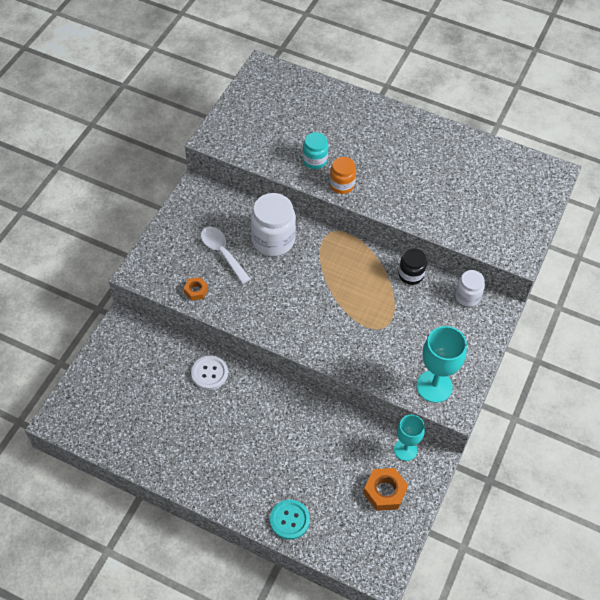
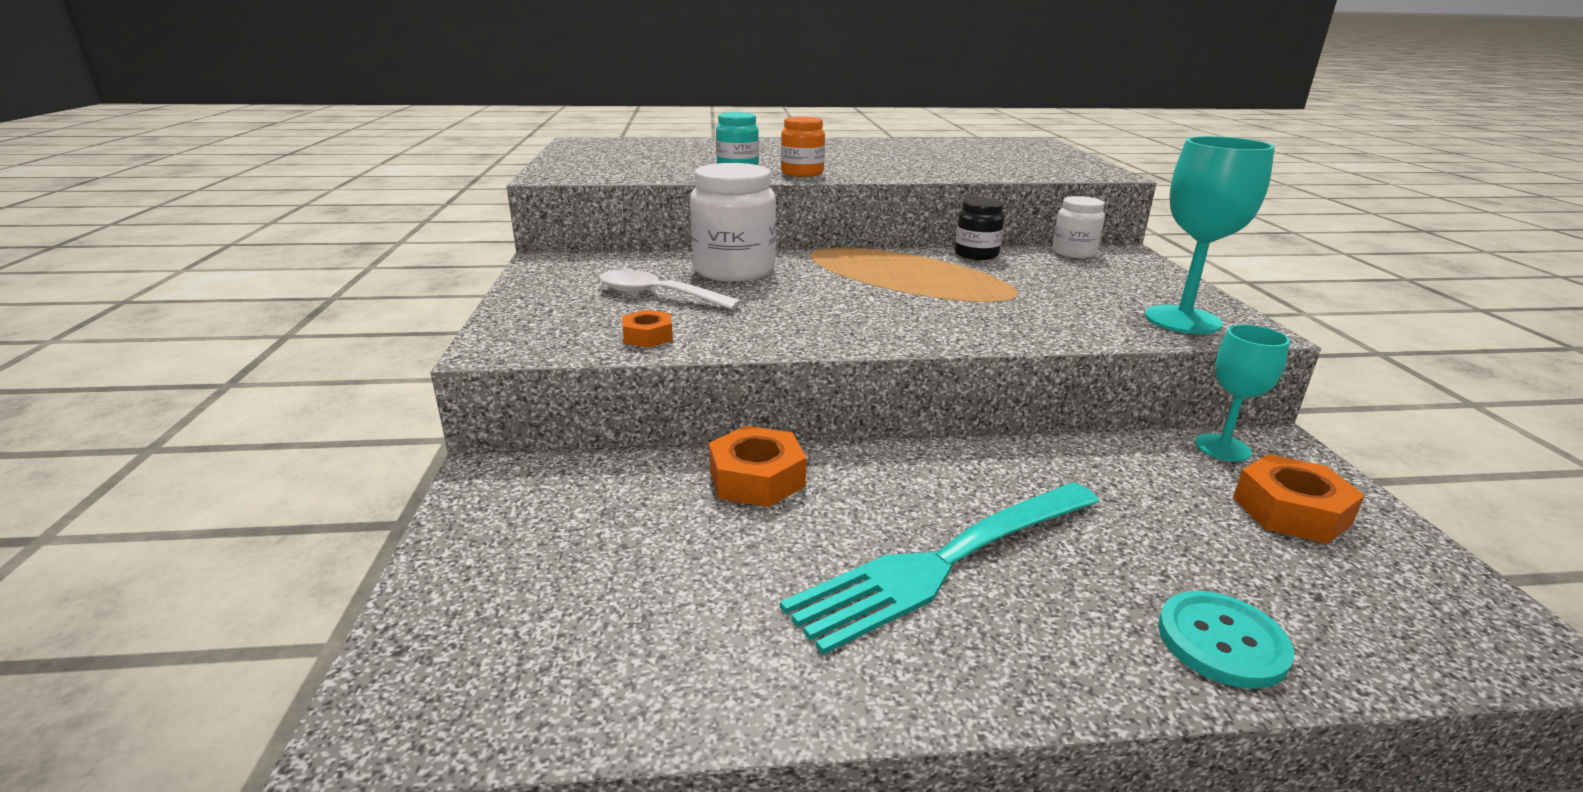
camera: 30 degrees left, 30 degrees down
white button [191,356,228,390] -> orange nut [709,426,806,507]
none -> turquoise fork [780,482,1099,655]

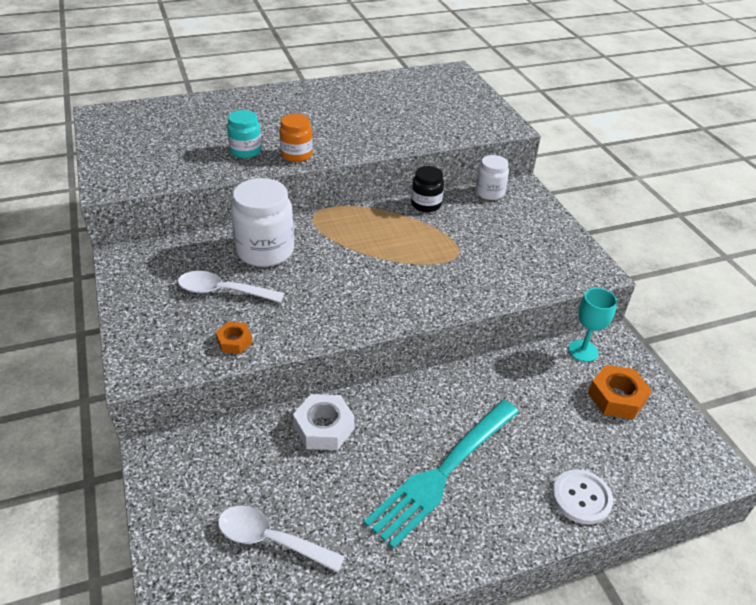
camera: 15 degrees left, 15 degrees up
orange nut [709,426,806,507] -> white nut [293,394,355,450]
turquoise goblet [1145,136,1275,334] -> none
turquoise button [1158,591,1294,689] -> white button [552,469,613,525]
none -> white spoon [218,506,345,572]

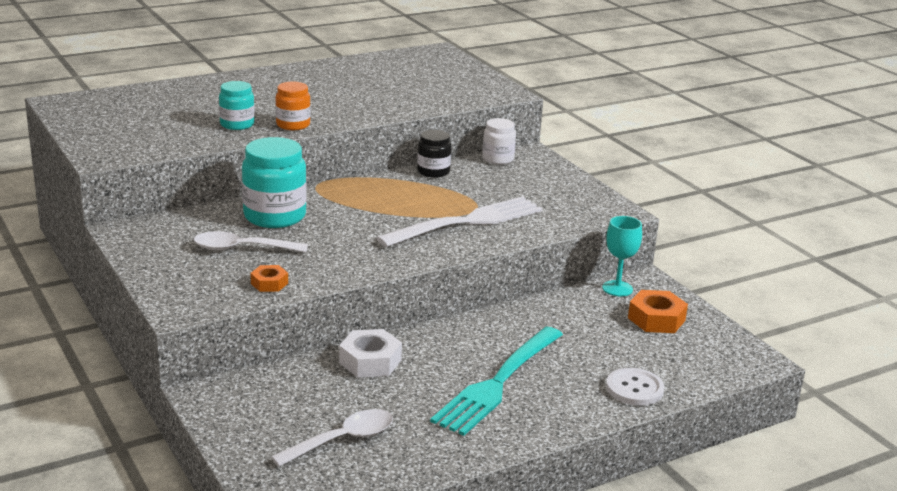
camera: 10 degrees left, 15 degrees down
white spoon [218,506,345,572] -> white spoon turned 135 degrees clockwise [271,409,393,467]
white jar [231,178,294,267] -> turquoise jar [242,137,307,228]
none -> white fork [376,196,542,247]

